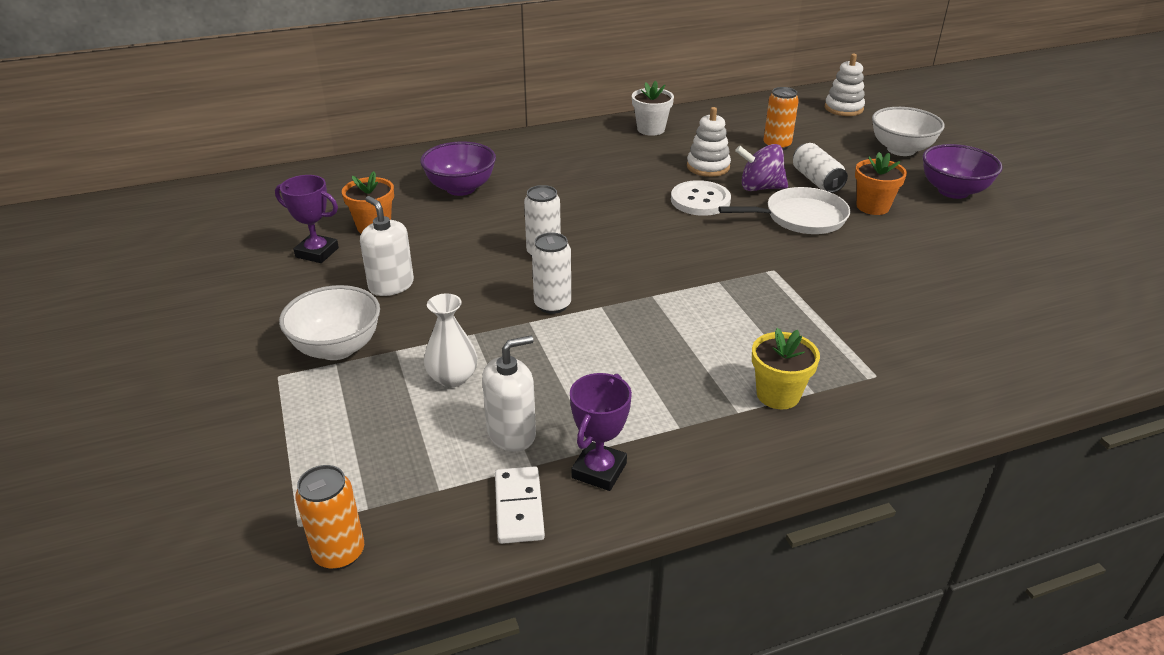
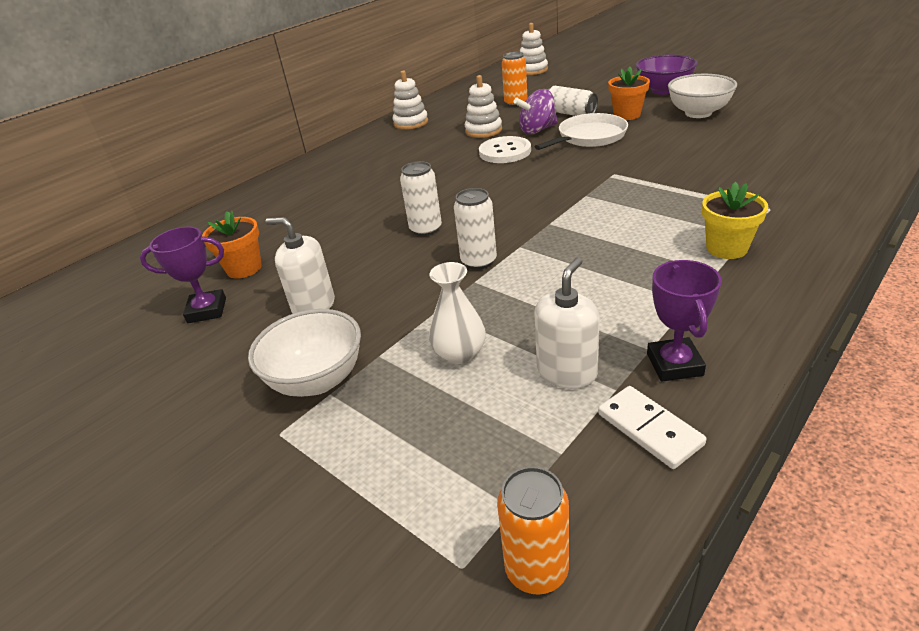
camera: 25 degrees left, 0 degrees up
purple bowl [420,141,496,196] -> none
white flower pot [632,81,674,136] -> white stacking toy [393,71,428,130]
white bowl [872,107,945,156] -> white bowl moved to [668,74,737,118]

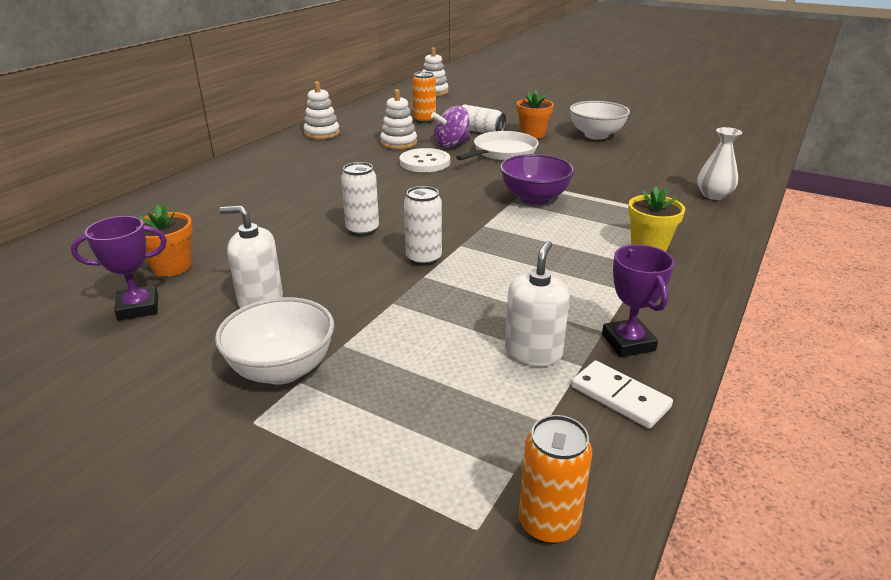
camera: 15 degrees left, 5 degrees down
white vase [429,262,486,364] -> white vase moved to [697,127,742,200]
purple bowl [636,54,698,95] -> purple bowl moved to [500,154,575,205]

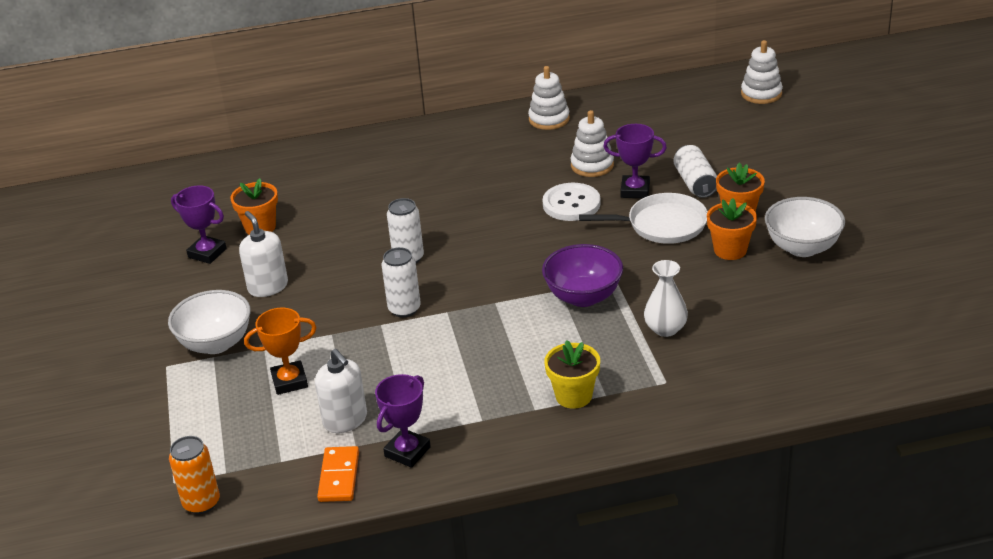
camera: 50 degrees right, 5 degrees up
orange can [412,71,436,123] -> none
purple spinning top [431,106,471,148] -> purple trophy [603,124,667,198]
white soap dispenser [505,241,570,367] -> white soap dispenser turned 75 degrees clockwise [315,349,367,433]
white domino [571,361,673,429] -> orange domino [317,446,359,502]
white vase [697,127,742,200] -> white vase moved to [644,260,688,337]
none -> orange trophy [244,308,317,395]
none -> orange flower pot [707,198,757,260]

